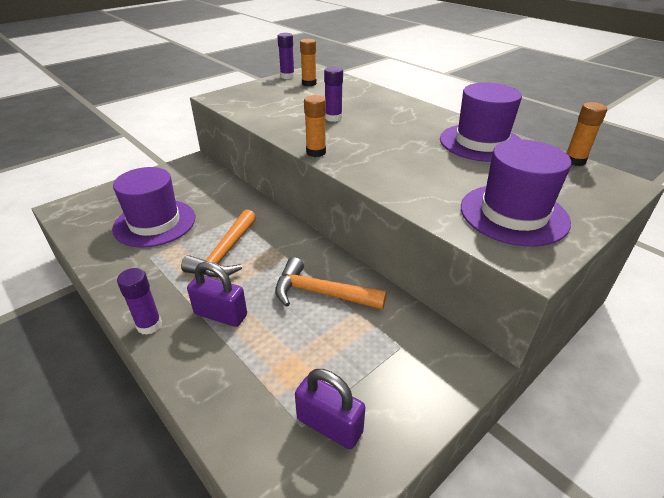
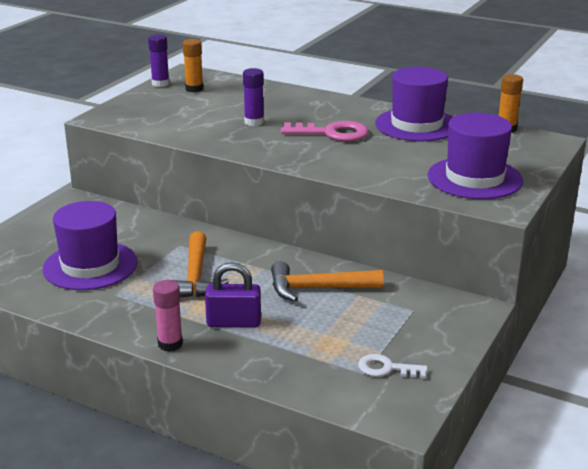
camera: 20 degrees left, 10 degrees down
purple glue stick [117,268,162,335] -> pink glue stick [153,280,183,352]
purple padlock [295,369,366,449] -> white key [358,354,428,378]
orange glue stick [304,95,326,157] -> none
none -> pink key [281,121,369,141]

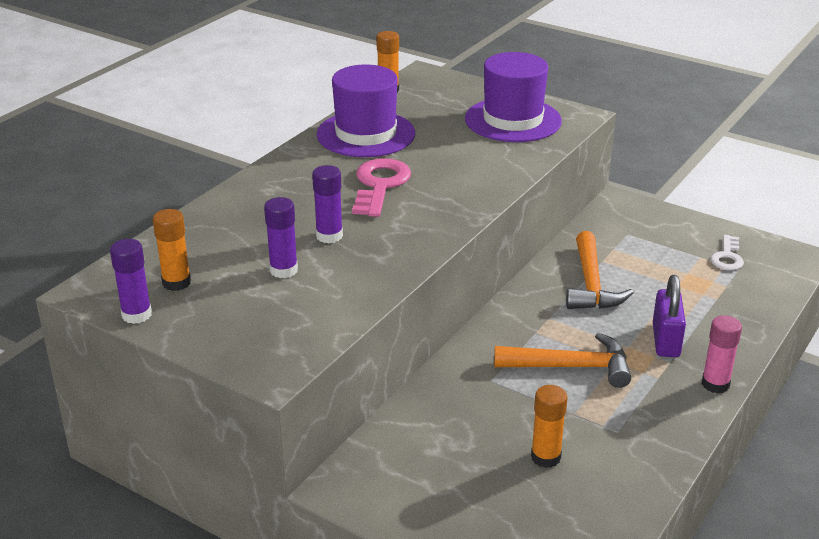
camera: 85 degrees left, 5 degrees up
purple hat [43,201,138,290] -> orange glue stick [531,385,568,468]
none -> purple glue stick [264,197,298,278]

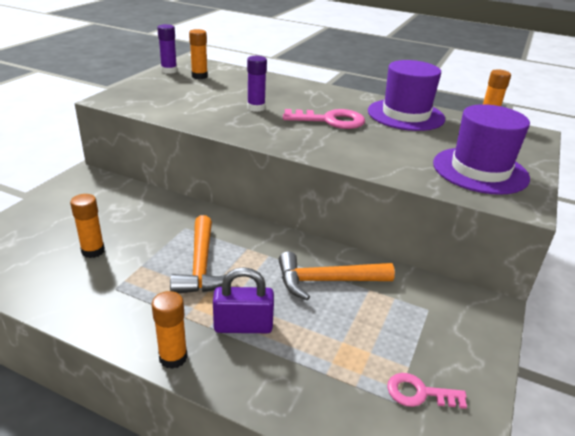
camera: 80 degrees right, 0 degrees up
purple glue stick [264,197,298,278] -> none
pink glue stick [702,315,742,393] -> orange glue stick [152,291,188,369]
white key [711,235,744,271] -> pink key [387,373,467,409]

